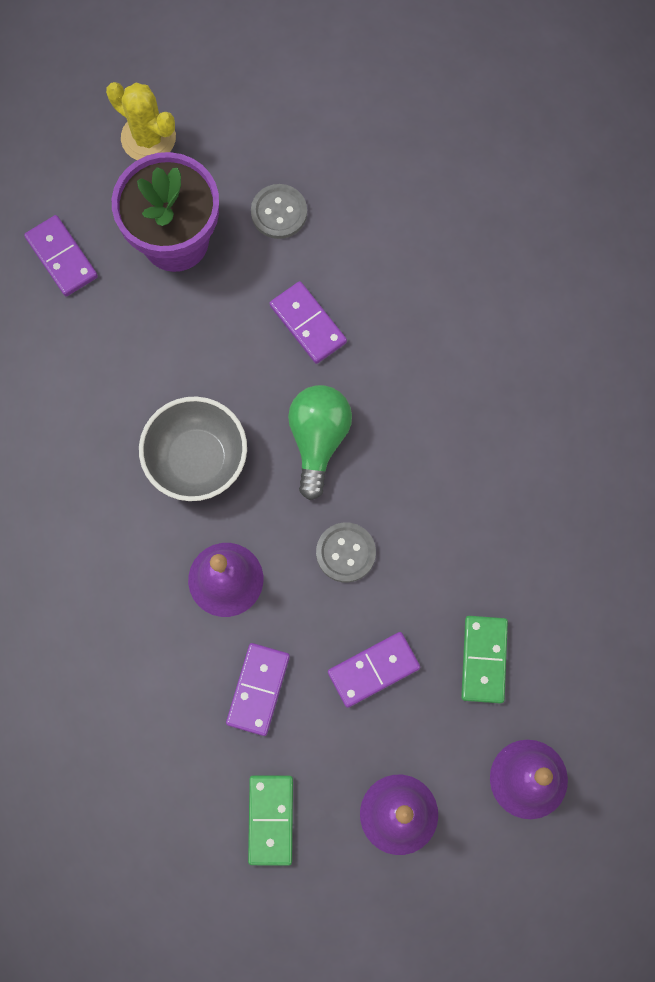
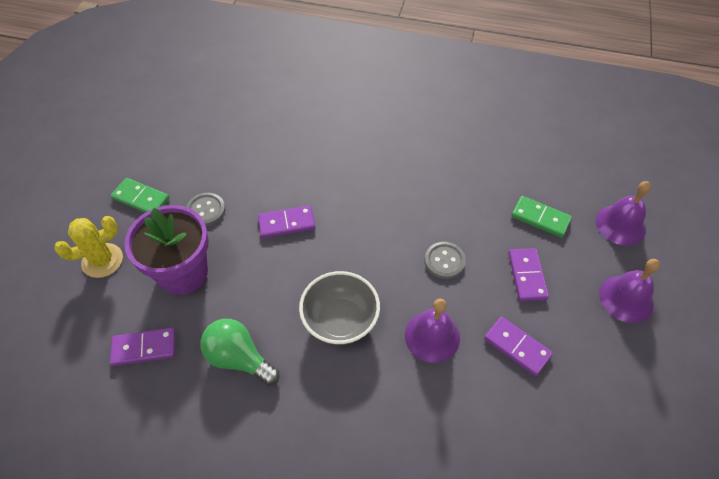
camera: 65 degrees left, 20 degrees down
green domino [248,775,293,866] -> green domino moved to [111,178,169,213]
green light bulb [288,385,352,500] -> green light bulb moved to [201,319,279,386]

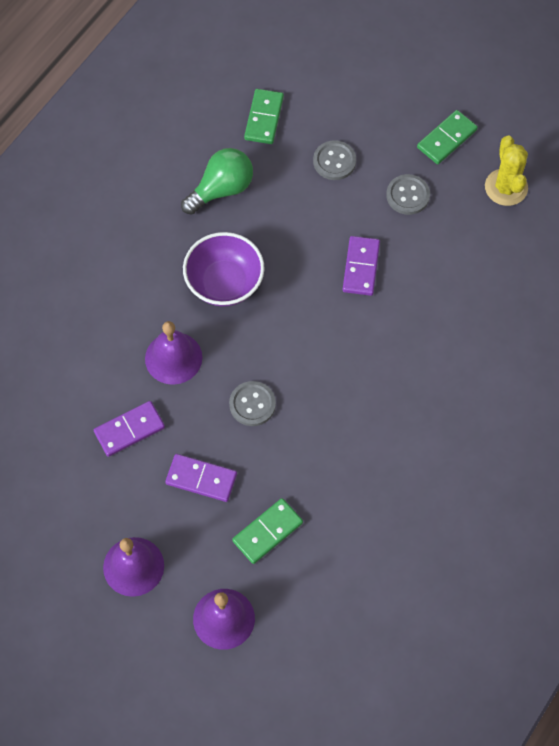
camera: 110 degrees right, 10 degrees up
yellow cactus [54,216,123,278] -> yellow cactus moved to [485,136,528,206]
purple domino [110,328,175,366] -> green domino [244,89,284,144]
purple flower pot [124,205,209,295] -> grey button [313,140,356,180]
grey bowl [299,271,380,345] -> purple bowl [183,232,265,307]

